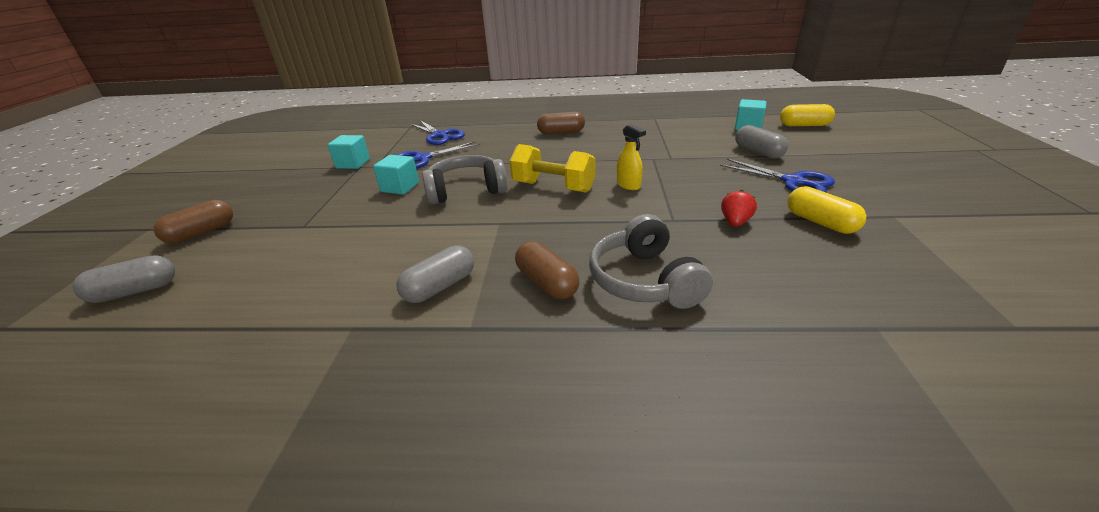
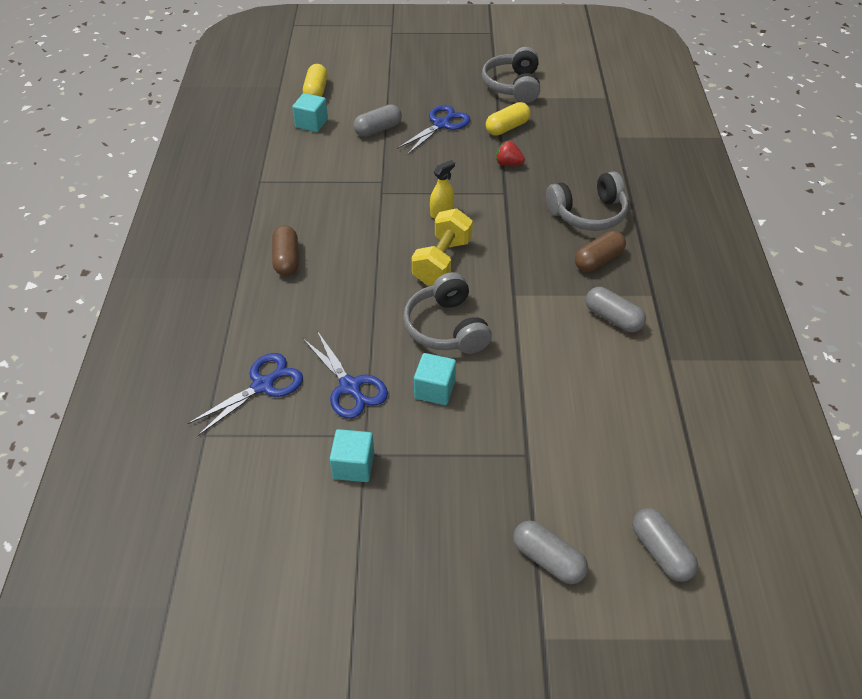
camera: 95 degrees left, 15 degrees up
brown capsule [154,200,233,244] -> grey capsule [513,520,588,584]
none -> grey headphones [482,47,540,103]

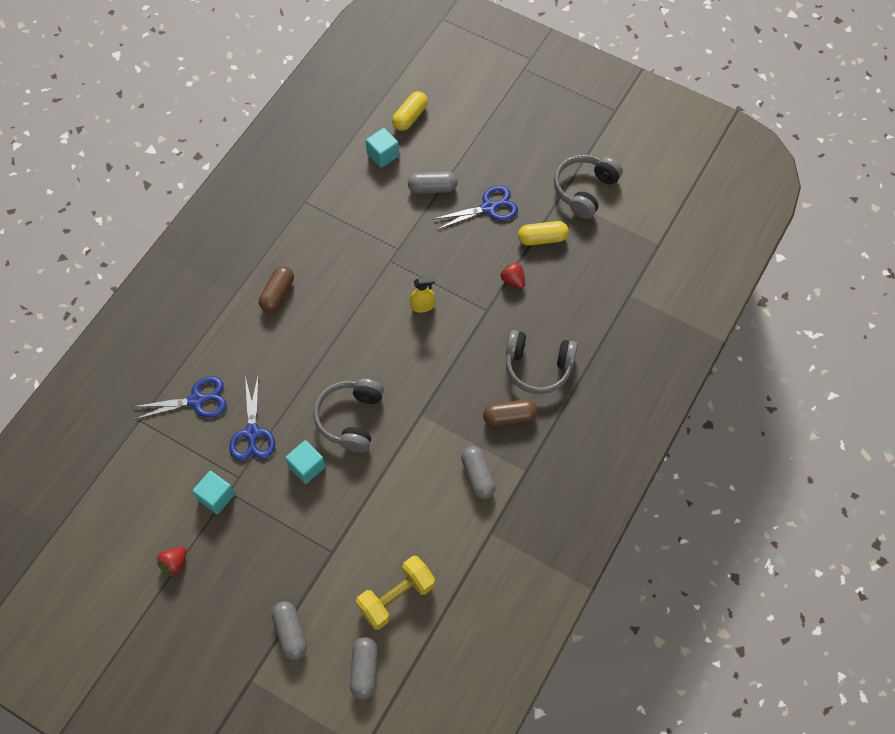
camera: 30 degrees right, 15 degrees up
yellow dumbbell [412,208,473,285] -> yellow dumbbell moved to [356,556,435,630]
none -> red strawberry [157,547,186,576]

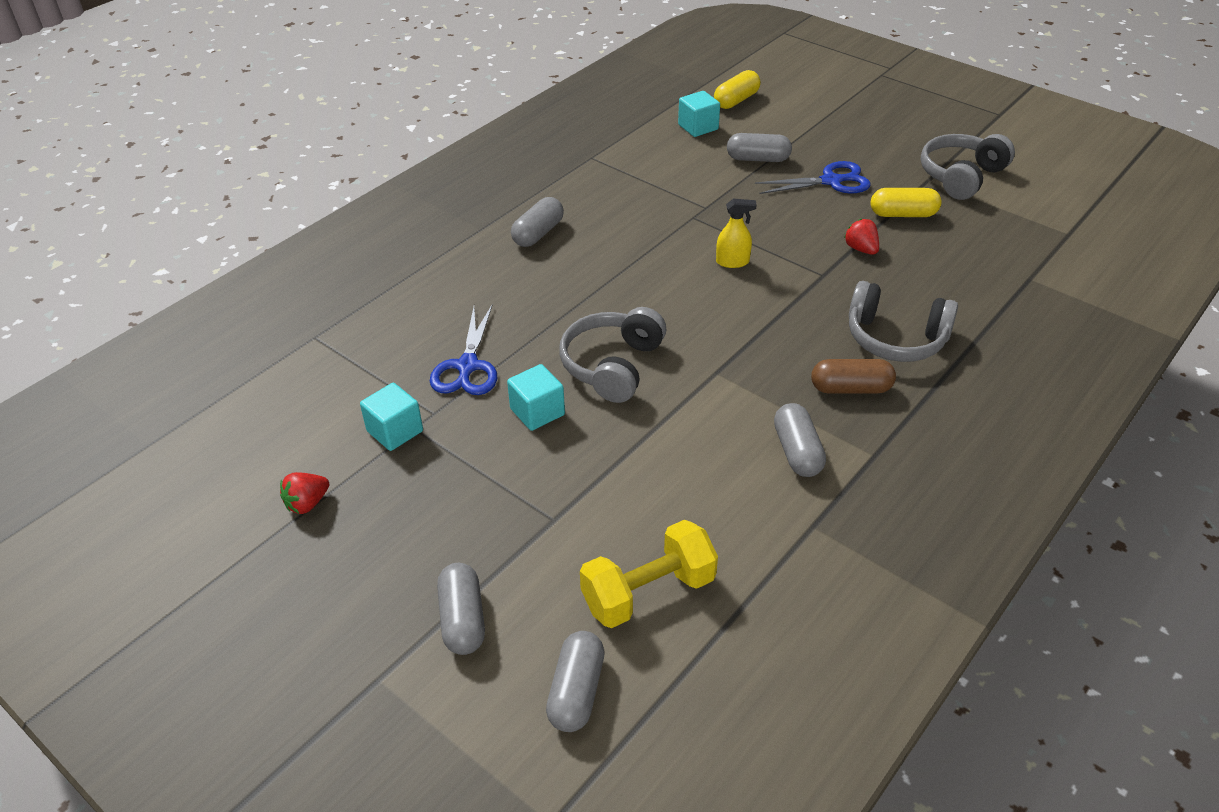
camera: 10 degrees right, 20 degrees down
blue scissors [132,376,227,420] -> none
brown capsule [259,266,294,312] -> grey capsule [511,197,564,247]

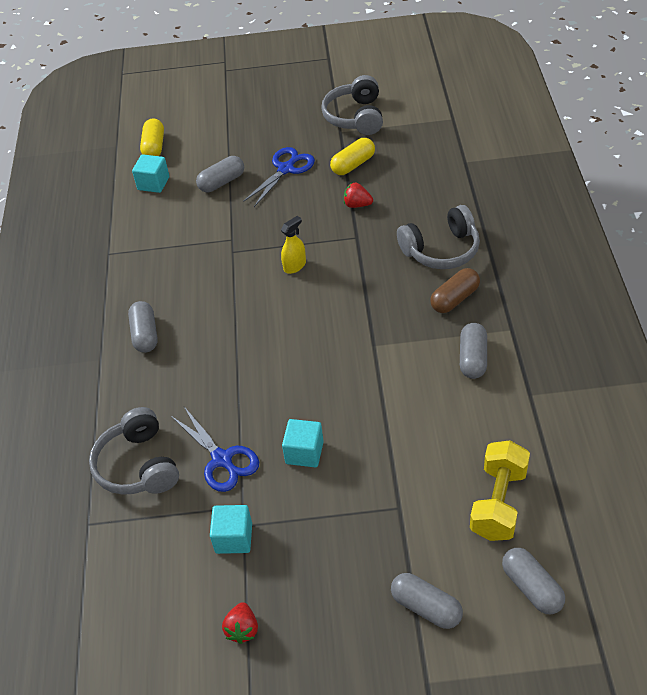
camera: 40 degrees left, 5 degrees up
grey headphones [559,307,666,403] -> grey headphones moved to [89,407,179,495]
grey capsule [774,403,826,477] -> grey capsule turned 60 degrees clockwise [460,323,487,379]

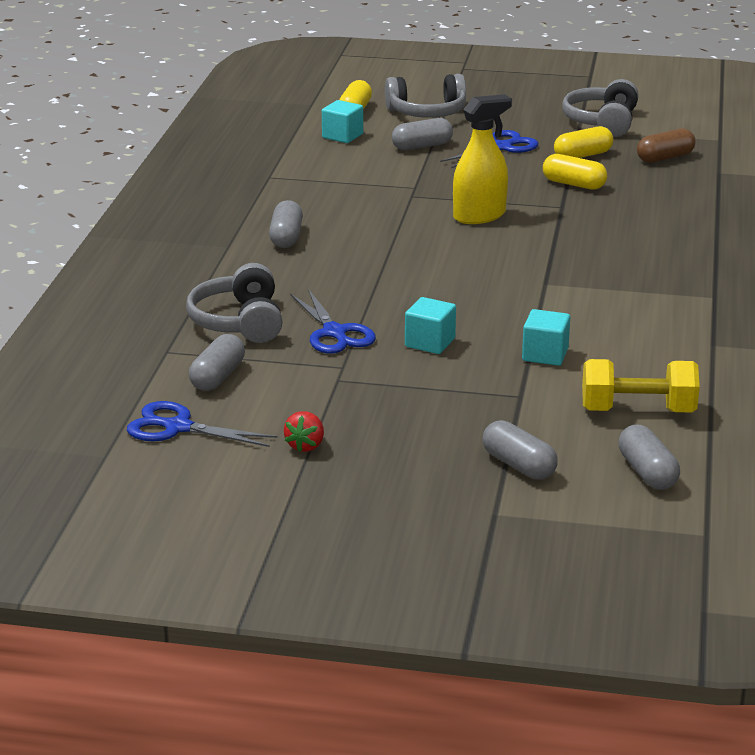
camera: 10 degrees right, 20 degrees down
turquoise cube [210,505,252,554] -> turquoise cube moved to [522,309,570,366]
yellow spray bottle [281,216,306,274] -> yellow spray bottle [453,94,512,224], size x1.78
red strawberry [344,183,373,208] -> yellow capsule [543,154,607,190]
grey headphones [397,205,480,269] -> grey headphones moved to [385,74,466,118]
brown capsule [430,268,480,313] -> brown capsule moved to [637,128,696,163]
grey capsule [460,323,487,379] -> grey capsule moved to [189,334,245,391]
yellow dumbbell [470,440,530,541] -> yellow dumbbell turned 60 degrees clockwise [582,359,700,413]
none -> blue scissors [127,401,278,447]

